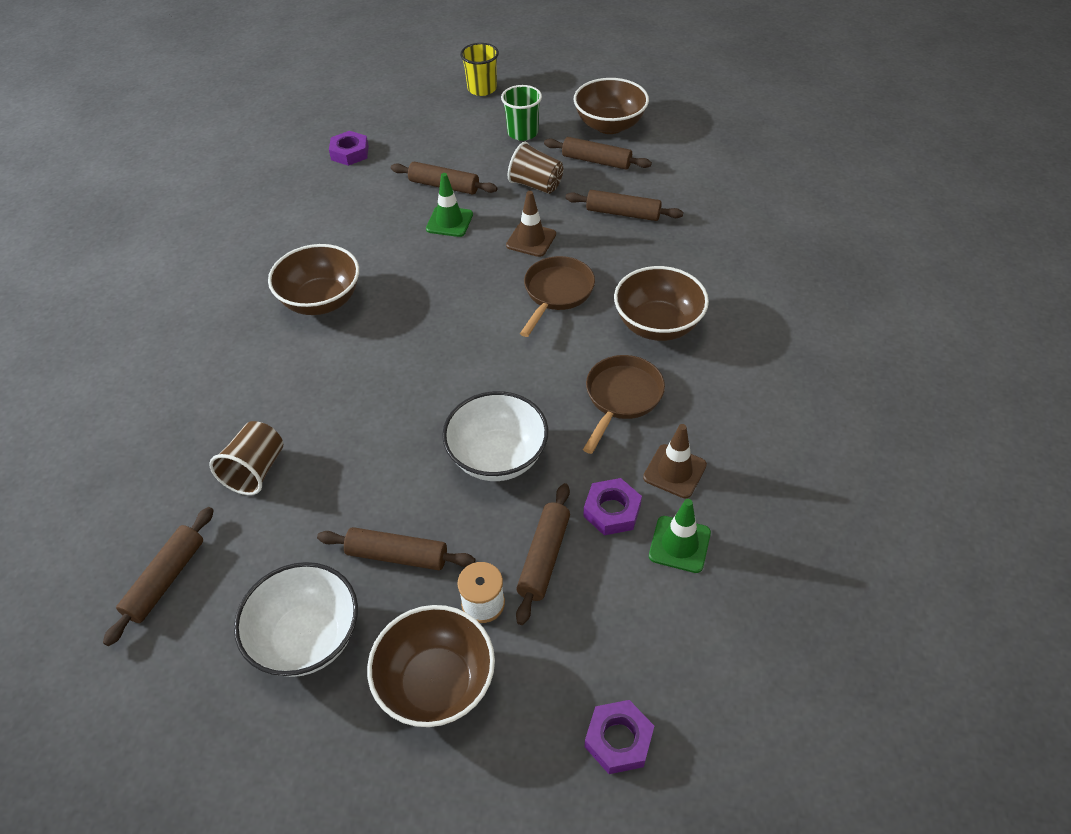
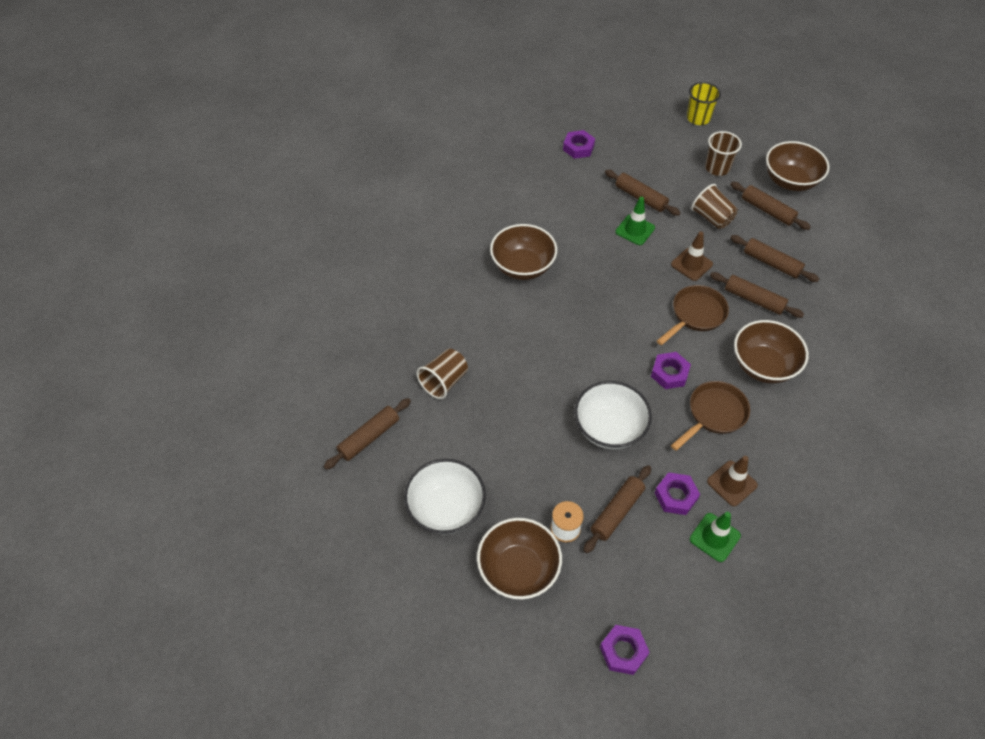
camera: 20 degrees right, 5 degrees up
brown rolling pin [317,527,475,570] -> brown rolling pin moved to [710,272,804,318]
green cup [501,85,542,141] -> brown cup [705,131,742,176]
none -> purple nut [651,352,691,389]

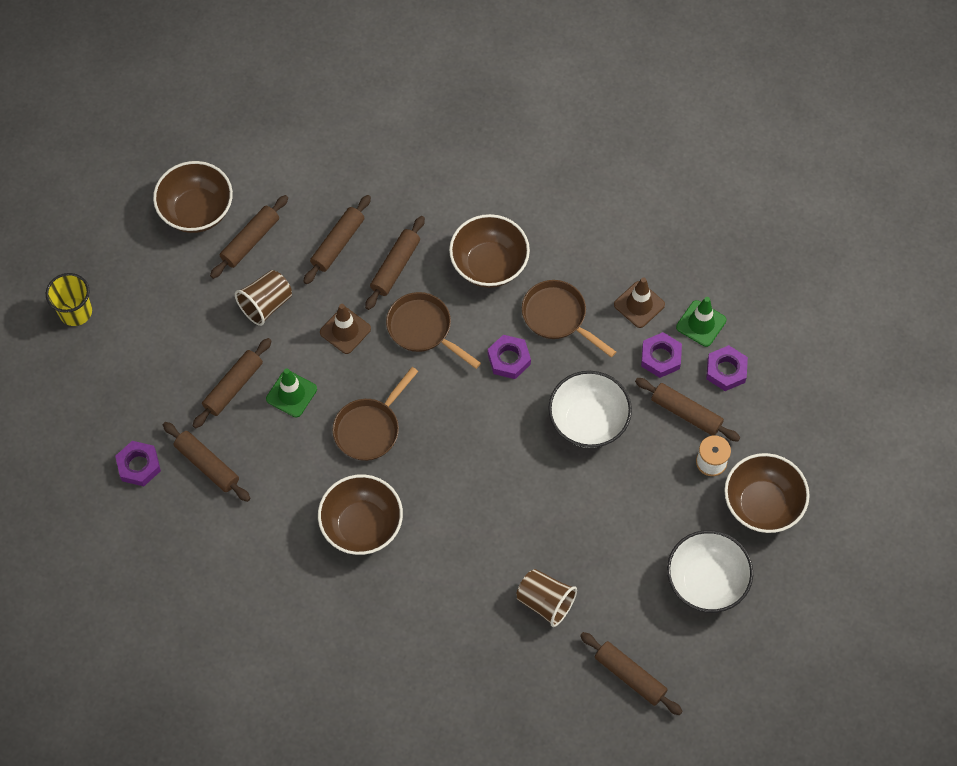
camera: 95 degrees left, 10 degrees up
purple nut [600,625,650,675] -> purple nut moved to [706,345,748,391]
brown cup [705,131,742,176] -> none
none -> brown rolling pin [163,422,251,502]
none -> brown pan [332,367,418,461]

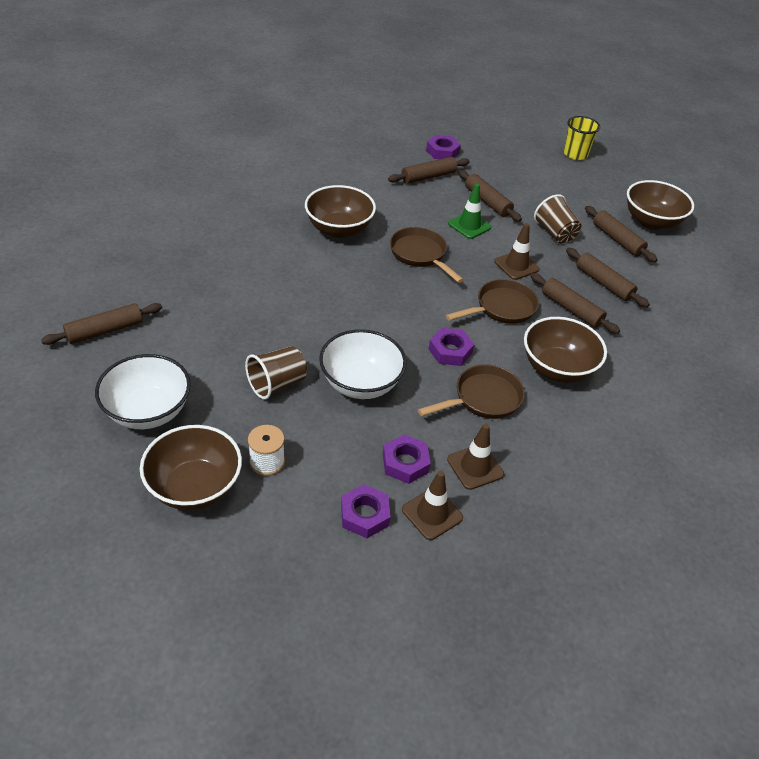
camera: 105 degrees right, 20 degrees down
brown cup [516,569,577,627] -> brown cup moved to [245,346,307,400]
brown rolling pin [635,378,740,442] -> none
green traffic cone [676,297,727,347] -> brown traffic cone [402,471,463,540]

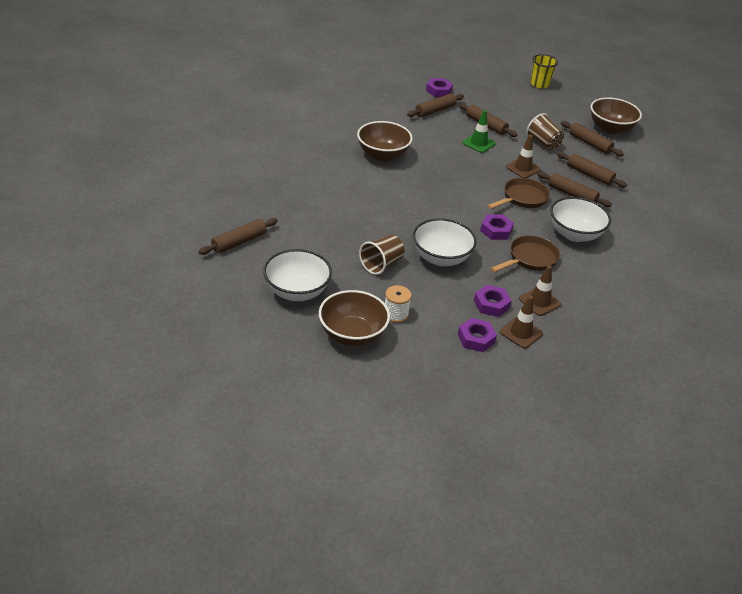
camera: 10 degrees left, 5 degrees down
brown pan [390,227,464,283] -> none
brown bowl [524,317,607,383] -> white bowl [550,197,611,242]

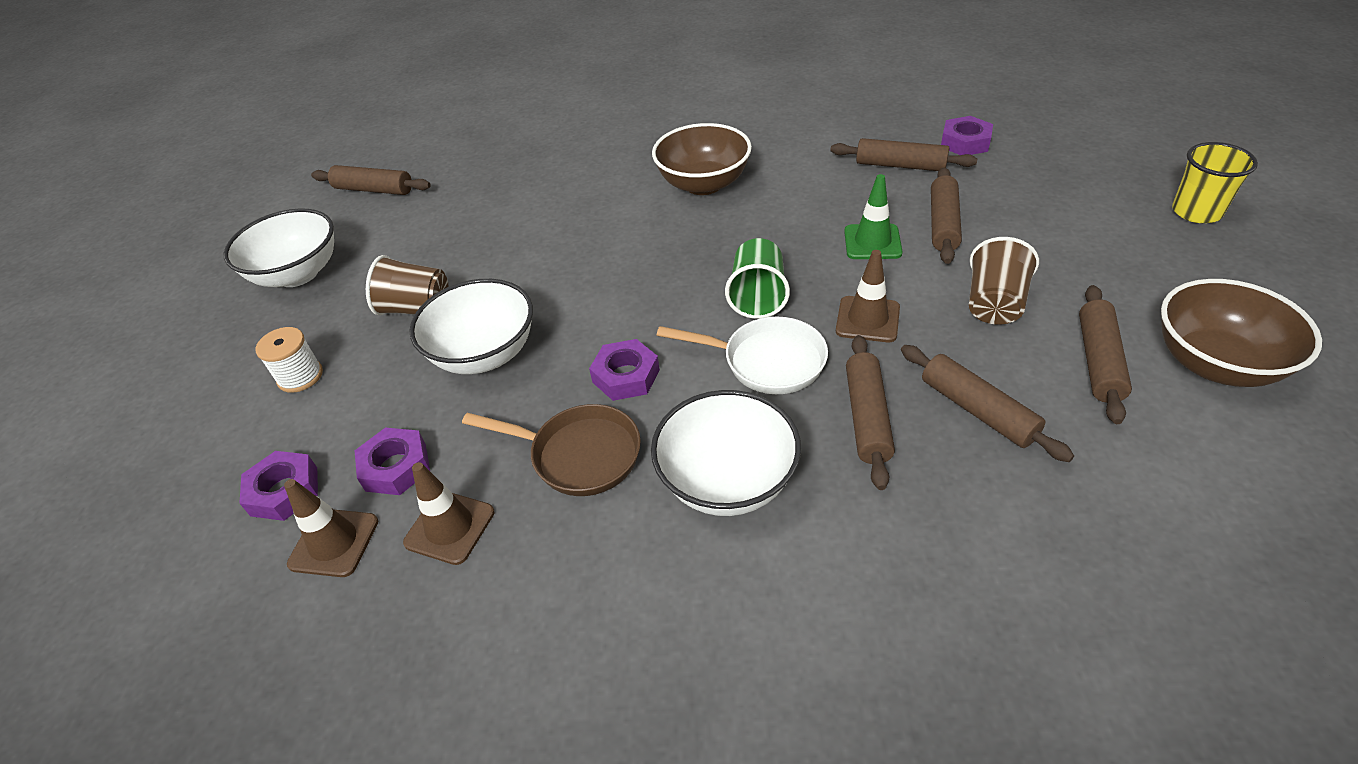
camera: 65 degrees right, 5 degrees up
brown bowl [319,290,390,346] -> none
brown pan [487,178,550,209] -> white pan [657,317,828,394]
brown rolling pin [557,152,627,188] -> brown rolling pin turned 45 degrees counterclockwise [901,345,1074,462]
none -> green cup [725,238,790,319]

